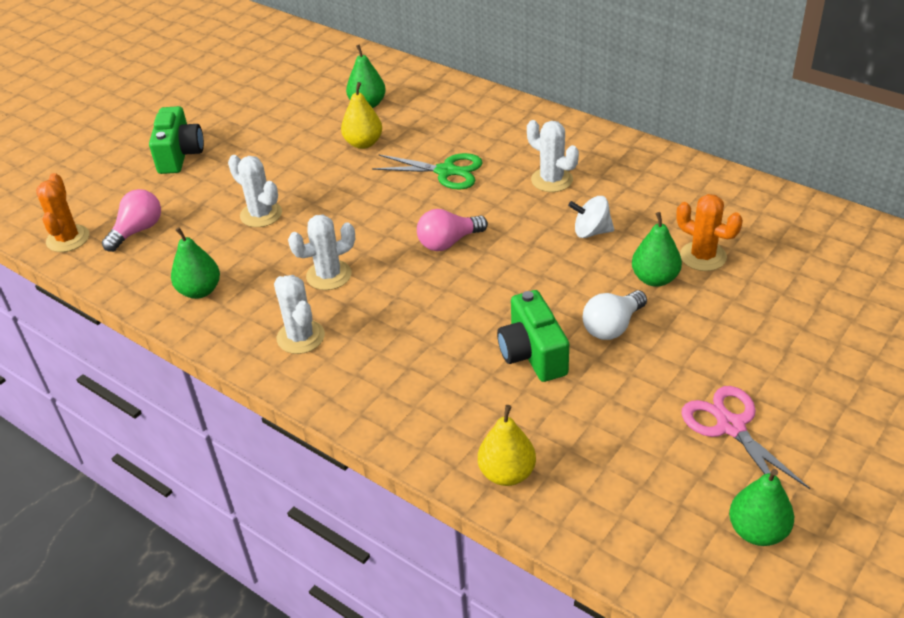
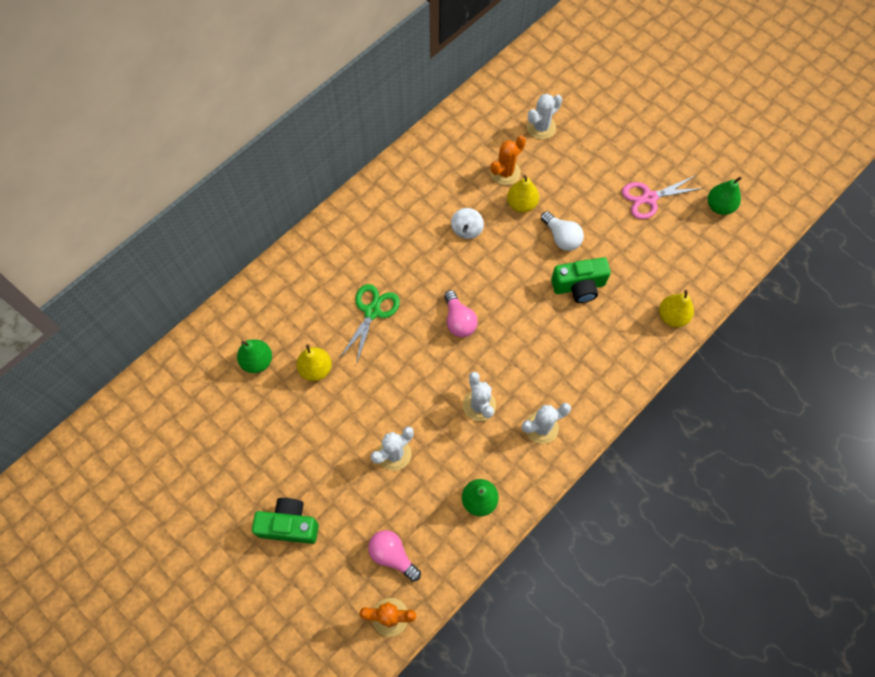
camera: 85 degrees left, 25 degrees up
white cactus [527,120,579,192] -> white cactus moved to [527,94,562,139]
green pear [632,212,682,287] -> yellow pear [507,175,539,213]

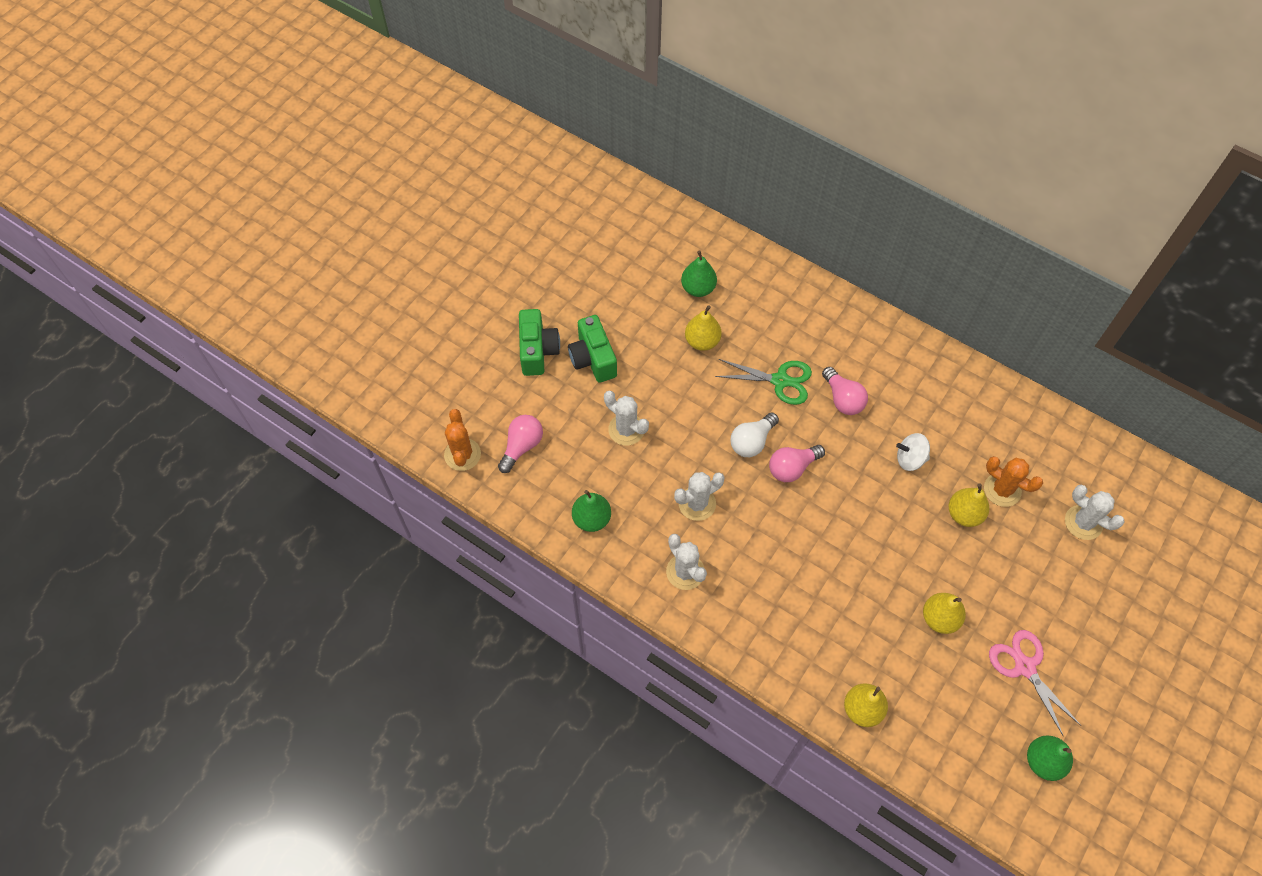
camera: 80 degrees right, 5 degrees down
white light bulb [541,211,584,251] -> white light bulb moved to [730,412,779,457]
green camera [551,257,611,303] -> green camera moved to [568,315,617,383]
none -> pink light bulb [822,367,868,415]
none -> yellow pear [923,593,966,634]

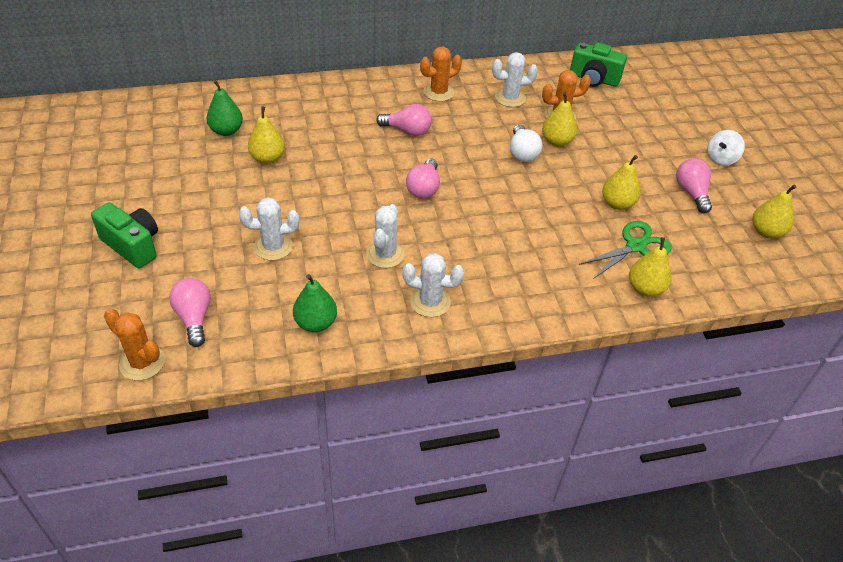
camera: 50 degrees left, 15 degrees down
green camera [568,315,617,383] -> green camera moved to [570,43,627,87]
green scissors [715,359,812,405] -> green scissors moved to [579,221,672,279]
white light bulb [730,412,779,457] -> white light bulb moved to [510,124,542,162]
white spinning top [896,433,930,471] -> white spinning top moved to [707,130,745,166]
pink scissors [989,630,1081,737] -> pink light bulb [676,158,712,213]
green pear [1027,735,1073,781] -> yellow pear [753,185,796,239]
white cactus [1065,485,1125,540] -> white cactus moved to [492,52,538,107]
none -> orange cactus [420,47,462,102]

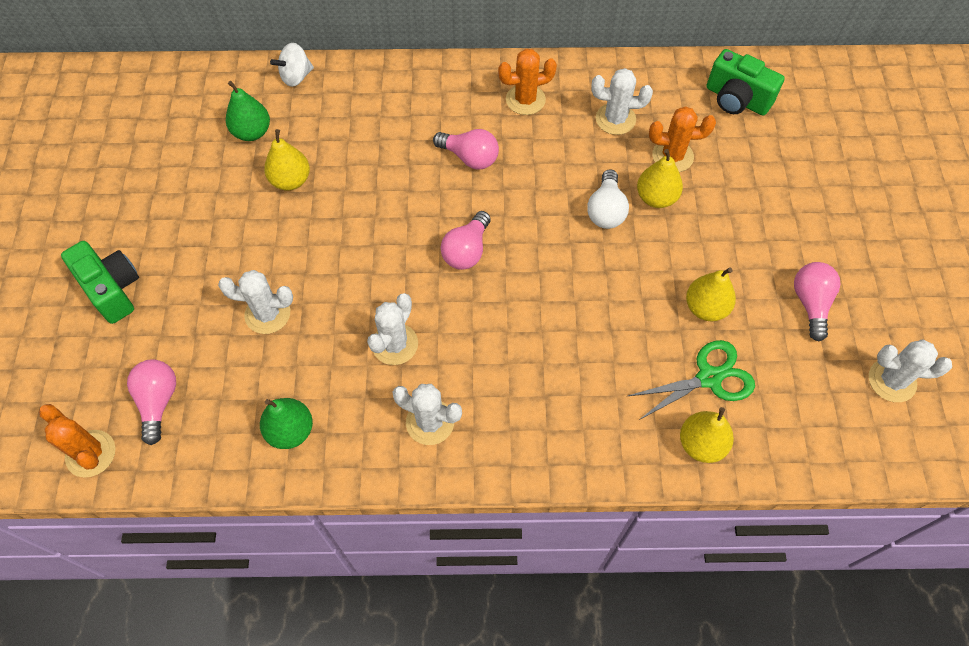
camera: 15 degrees right, 15 degrees up
white spinning top [707,130,745,166] -> white spinning top moved to [270,43,314,87]
yellow pear [753,185,796,239] -> white cactus [869,339,952,402]

